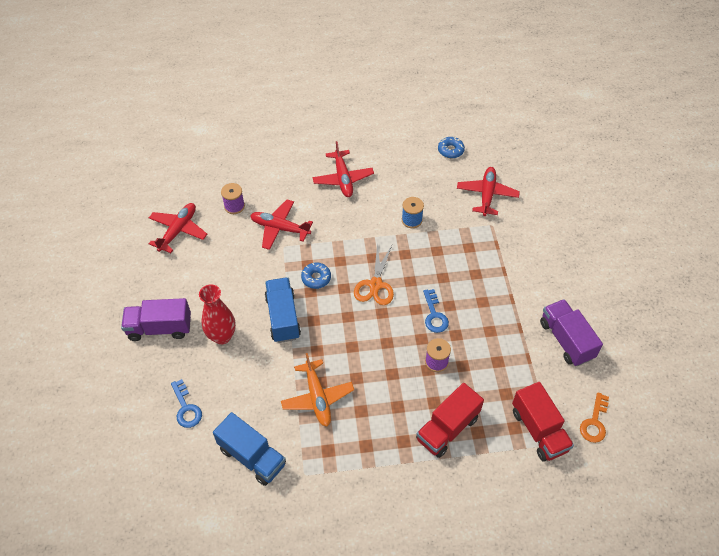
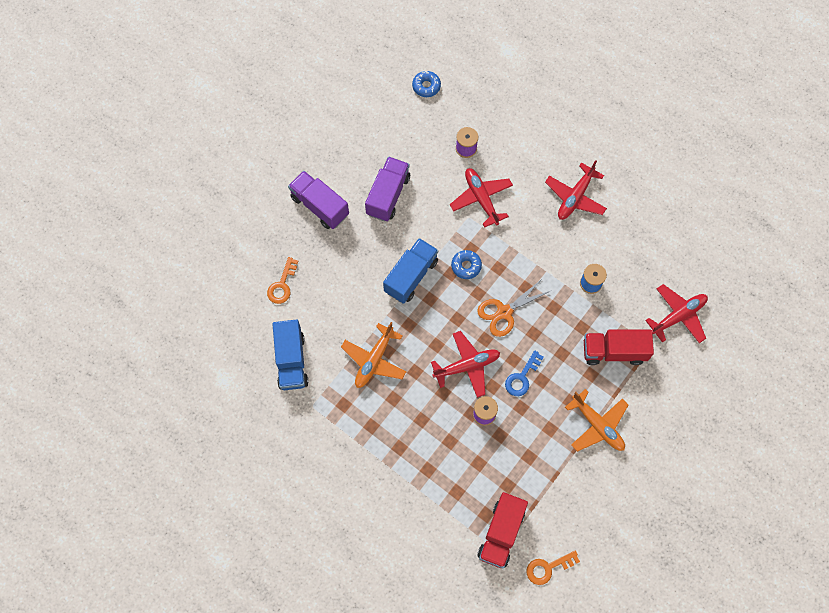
camera: 45 degrees right, 15 degrees up
red plane [149,203,207,253] -> red plane moved to [431,331,500,398]
blue key [171,379,202,428] -> orange key [267,257,298,304]
red vase [199,284,236,344] -> none
red truck [416,383,484,458] -> red truck moved to [584,330,654,365]
blue donut [438,137,465,158] -> blue donut moved to [412,71,441,97]
purple truck [540,299,603,366] -> purple truck moved to [365,157,410,222]
none -> orange plane [565,389,628,452]

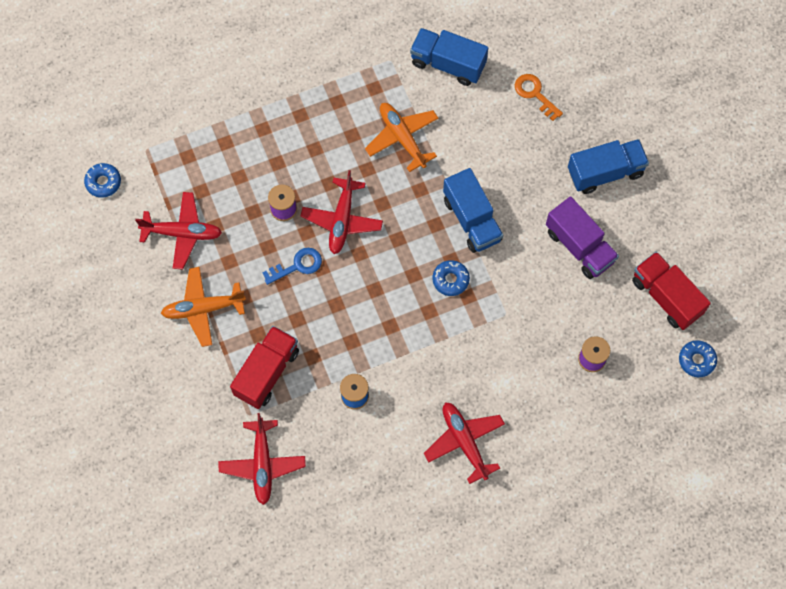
camera: 120 degrees right, 0 degrees up
purple truck [288,171,349,229] -> blue truck [568,139,649,194]
red plane [450,168,513,228] -> red plane moved to [135,192,222,269]
orange scissors [477,278,552,337] -> none
red truck [477,492,528,569] -> red truck moved to [632,252,711,330]
blue key [505,350,544,396] -> blue key turned 90 degrees clockwise [262,248,322,285]
orange key [527,550,580,585] -> blue donut [84,163,121,198]

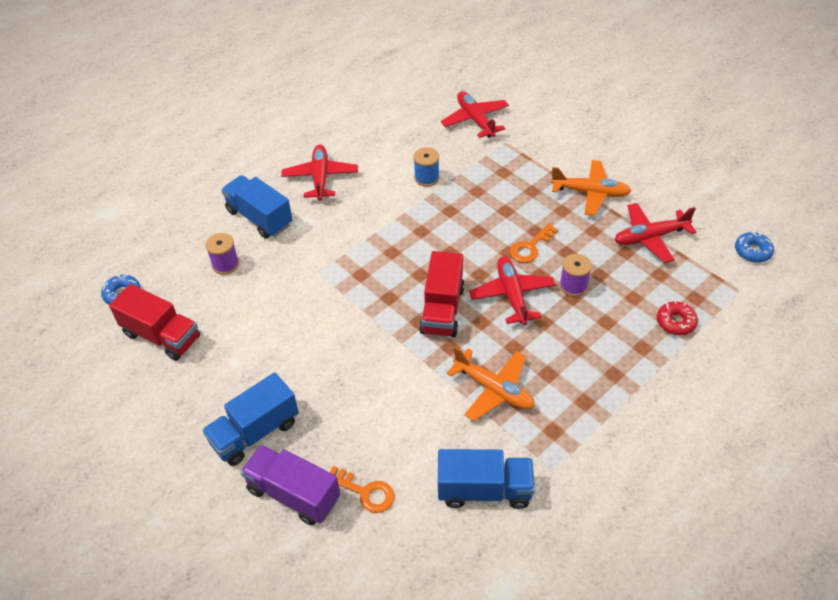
camera: 160 degrees right, 20 degrees down
orange plane [161,267,246,347] -> orange plane turned 45 degrees clockwise [550,160,631,216]
red truck [230,326,299,409] -> red truck moved to [419,251,465,337]
blue key [262,248,322,285] -> orange key [510,223,558,263]
red plane [424,403,505,484] -> red plane turned 135 degrees counterclockwise [281,144,358,200]
blue donut [433,260,470,296] -> none
blue truck [443,168,503,253] -> blue truck moved to [221,175,293,238]
purple truck [546,196,619,279] -> purple truck moved to [240,445,340,525]
none -> red donut [657,301,698,335]

